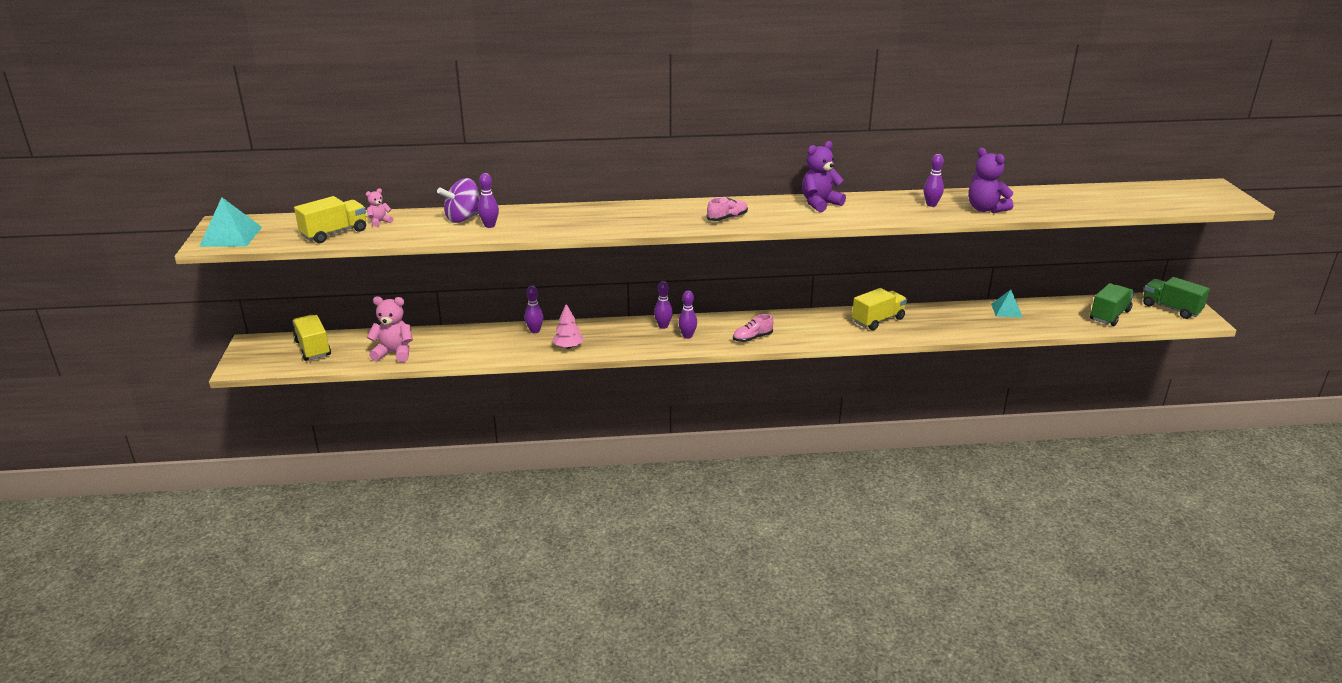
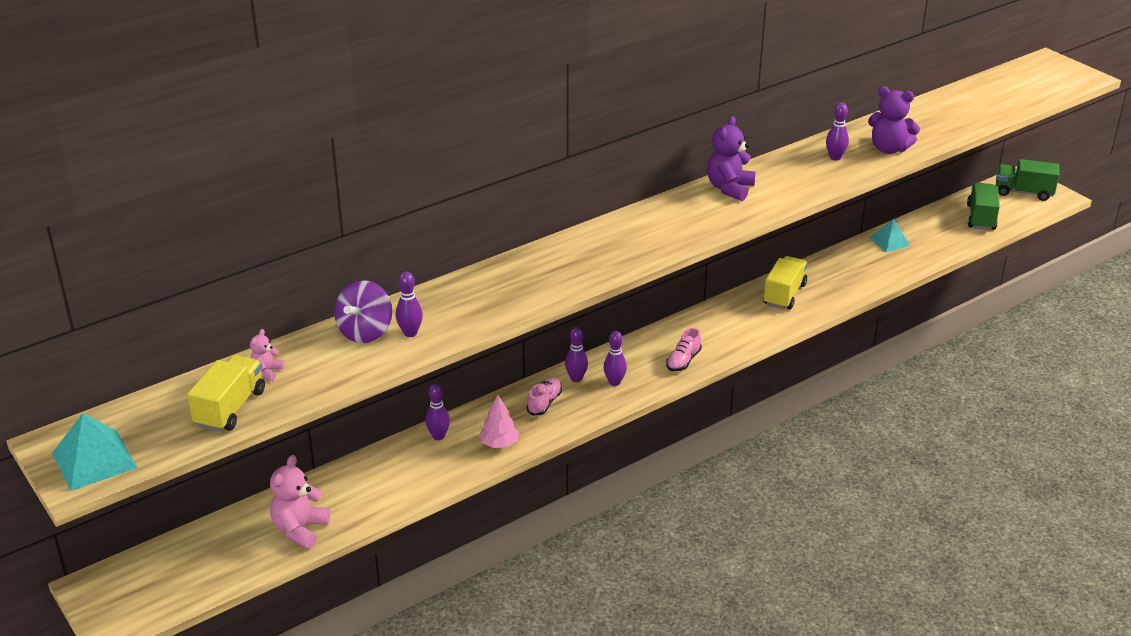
camera: 30 degrees left, 5 degrees up
yellow truck [292,315,331,361] -> none
pink teddy bear [367,296,413,362] -> pink teddy bear turned 45 degrees counterclockwise [270,455,330,549]
pink shoe [707,197,748,221] -> pink shoe moved to [527,377,562,416]

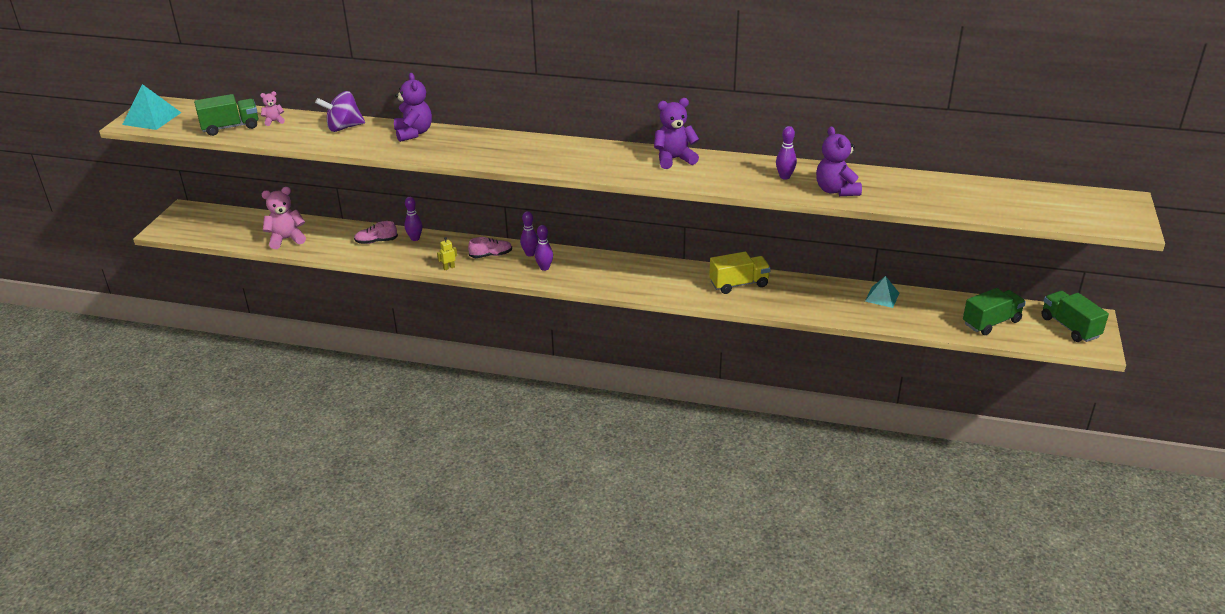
camera: 50 degrees right, 0 degrees up
yellow truck [187,355,265,432] -> green truck [194,94,258,136]
purple bowling pin [396,272,423,337] -> none
pink tree [479,395,519,448] -> none
pink shoe [666,328,702,371] -> pink shoe moved to [354,221,398,244]
none -> purple teddy bear [394,73,432,142]
none -> yellow robot [437,237,457,270]

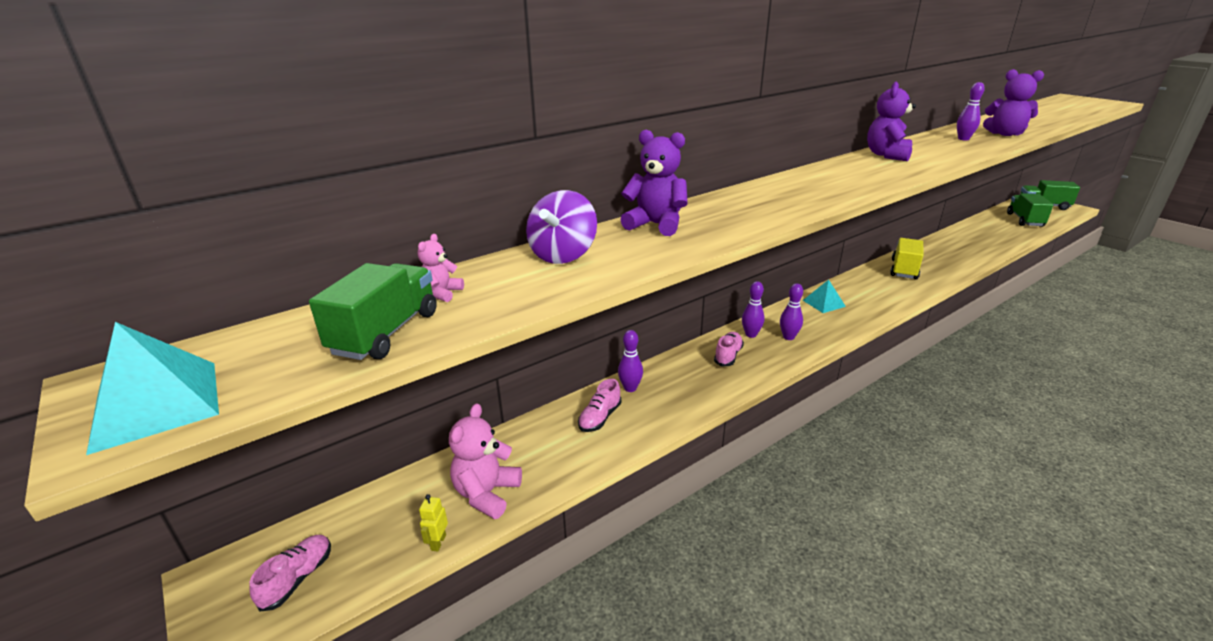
camera: 50 degrees left, 5 degrees down
yellow robot [437,237,457,270] -> yellow robot moved to [419,494,448,552]
turquoise pyramid [865,276,899,308] -> turquoise pyramid moved to [803,280,846,313]
none -> pink shoe [249,535,331,612]

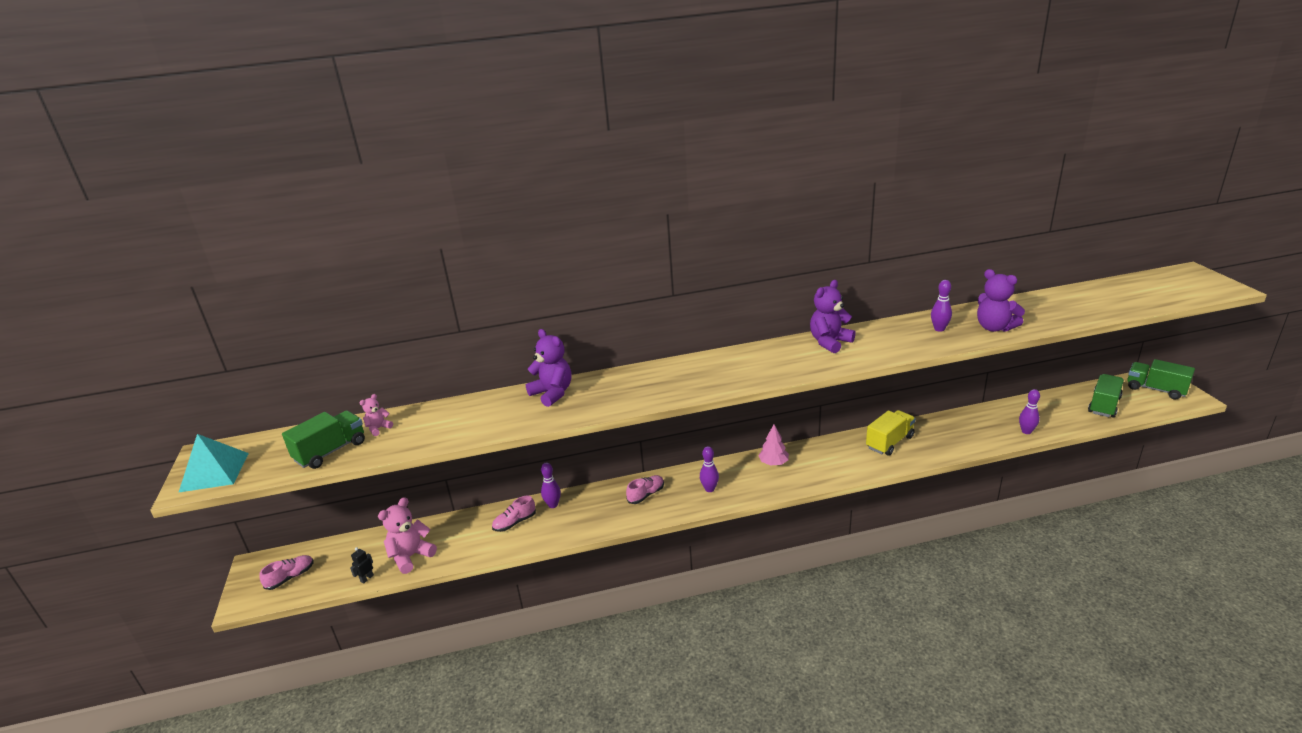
camera: 25 degrees right, 0 degrees up
yellow robot [419,494,448,552] -> black robot [350,547,374,584]
purple spinning top [526,190,597,264] -> none
purple bowling pin [742,281,765,338] -> purple bowling pin moved to [1019,389,1040,434]
turquoise pyramid [803,280,846,313] -> pink tree [758,425,789,465]

